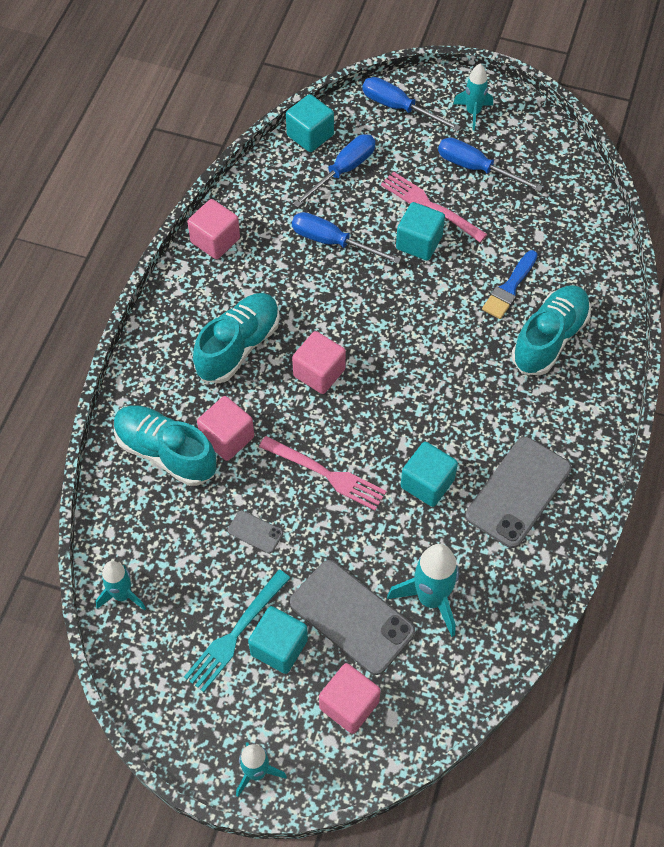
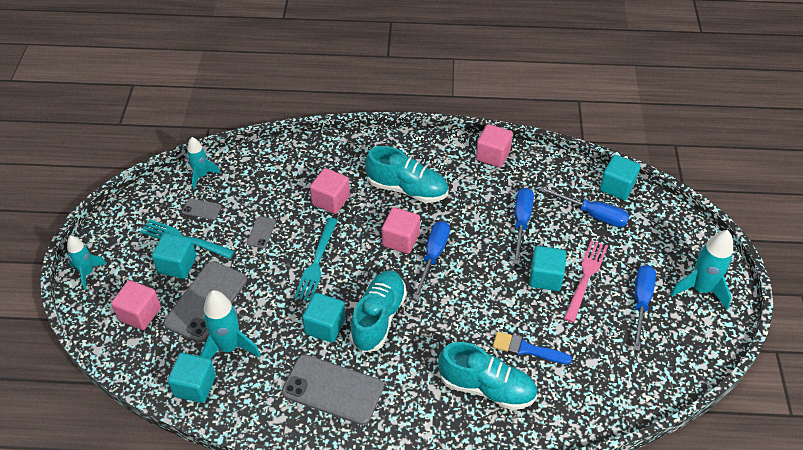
camera: 75 degrees right, 10 degrees down
turquoise shoe [114,405,217,486] -> turquoise shoe moved to [350,270,407,352]
pink fork [259,436,386,511] -> turquoise fork [294,218,338,301]
blue screwdriver [362,77,461,131] -> blue screwdriver moved to [413,221,450,300]
turquoise rocket [453,64,493,130] -> turquoise rocket [670,230,733,310], size x1.56
none -> turquoise cube [168,353,216,403]
none -> grey phone [182,198,222,220]

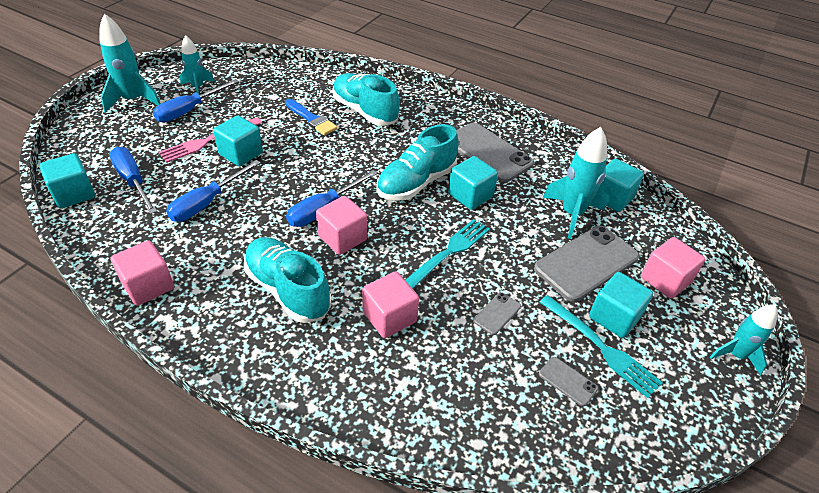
camera: 155 degrees left, 5 degrees down
turquoise rocket [187,137,221,190] -> turquoise rocket moved to [180,35,215,95]

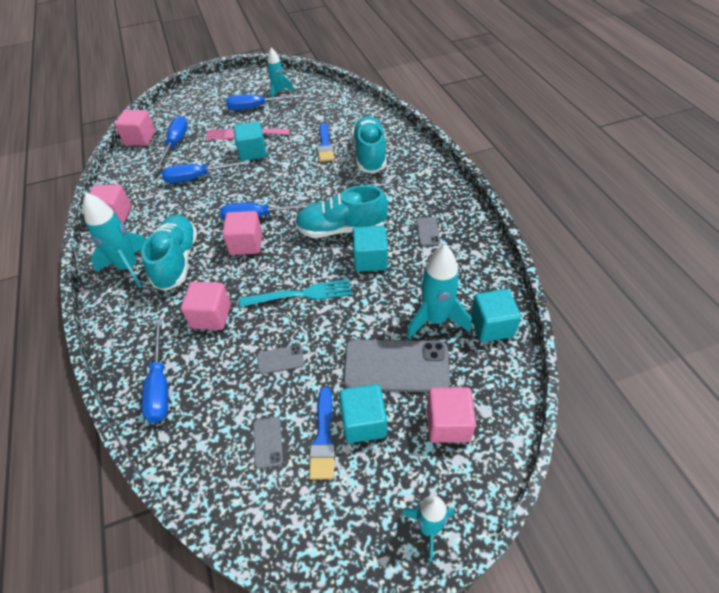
camera: 45 degrees right, 5 degrees up
turquoise cube [39,153,95,208] -> pink cube [115,110,155,146]
turquoise rocket [100,13,161,113] -> turquoise rocket moved to [83,193,146,288]
grey phone [456,123,534,182] -> grey phone [416,217,440,246], size x0.45
turquoise fork [539,295,663,398] -> blue brush [309,387,336,479]
none -> blue screwdriver [141,319,169,423]

